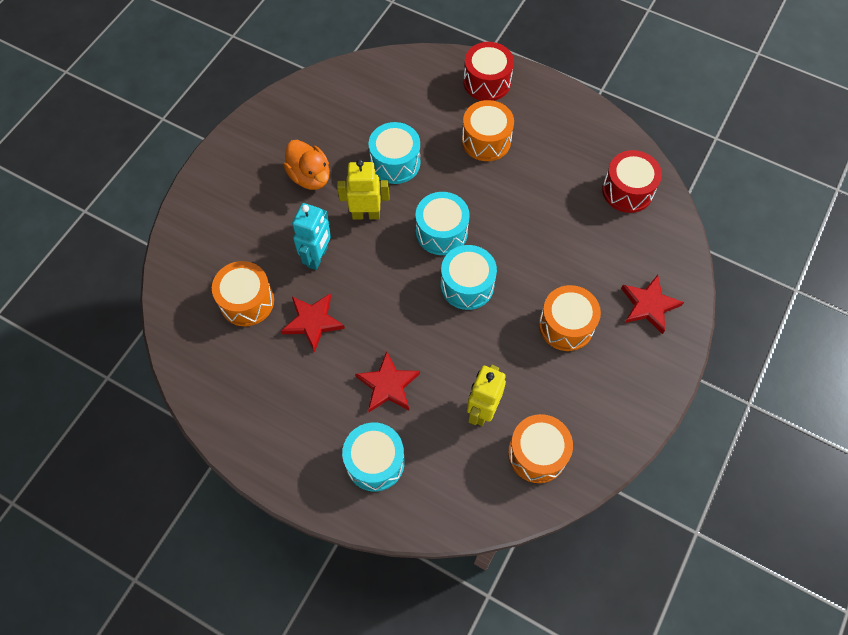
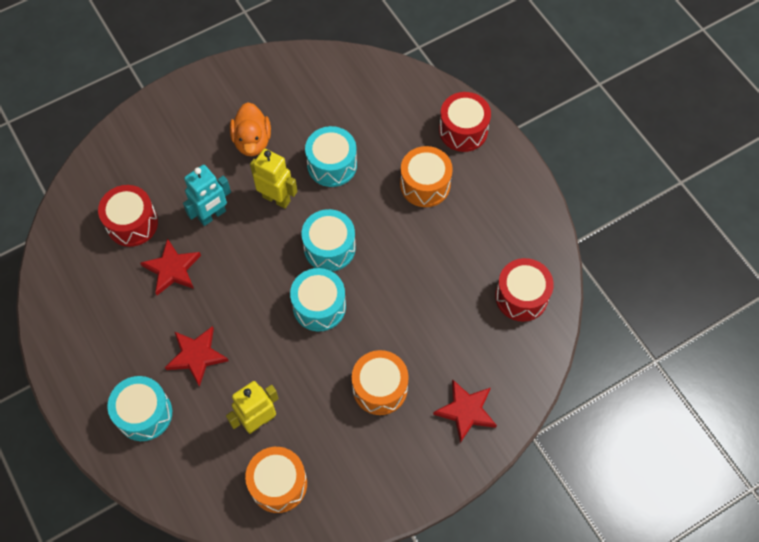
camera: 30 degrees right, 0 degrees up
orange drum [212,261,274,326] -> red drum [98,185,158,247]

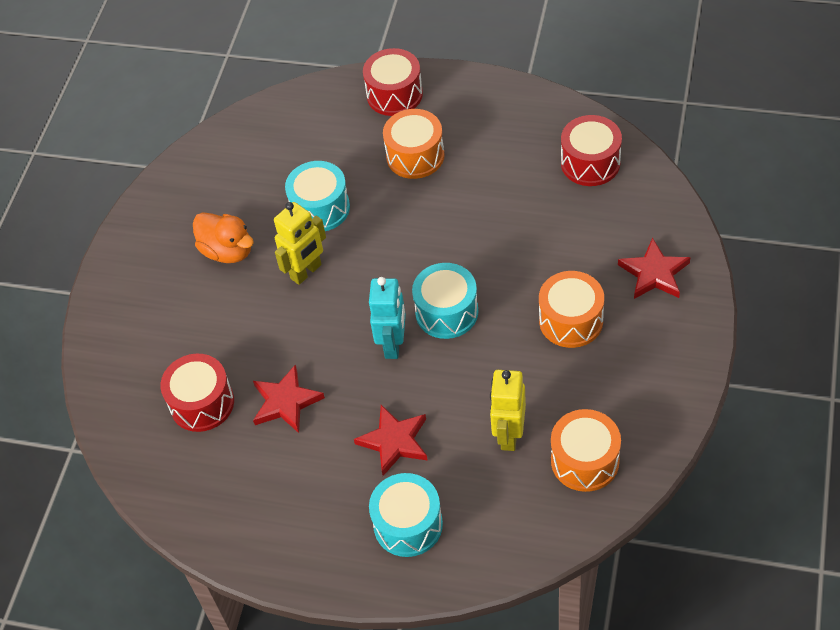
camera: 40 degrees left, 10 degrees down
turquoise robot [183,165,231,226] -> turquoise robot moved to [369,277,406,359]
yellow robot [250,149,298,209] -> yellow robot turned 150 degrees clockwise [274,202,326,285]
turquoise drum [302,209,356,272] -> none

